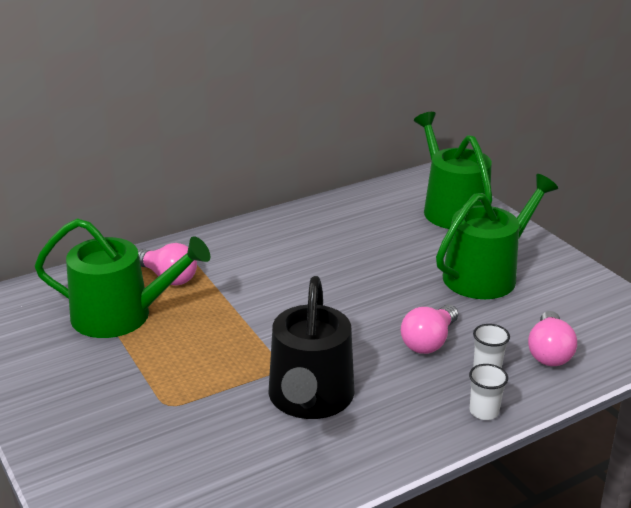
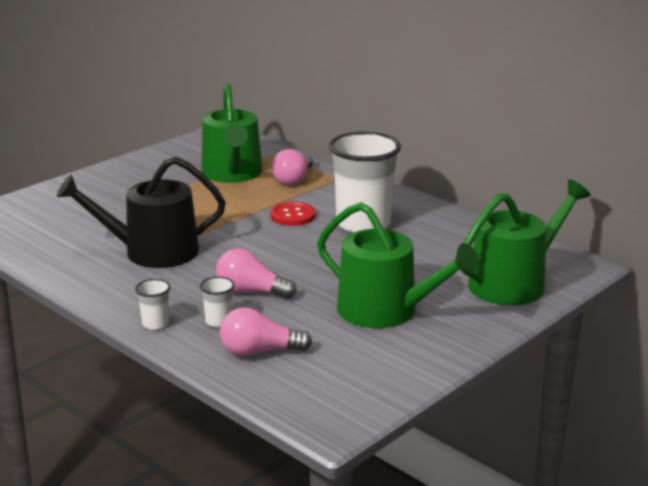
camera: 75 degrees right, 5 degrees down
none -> red button [270,202,316,226]
none -> white cup [329,131,401,233]

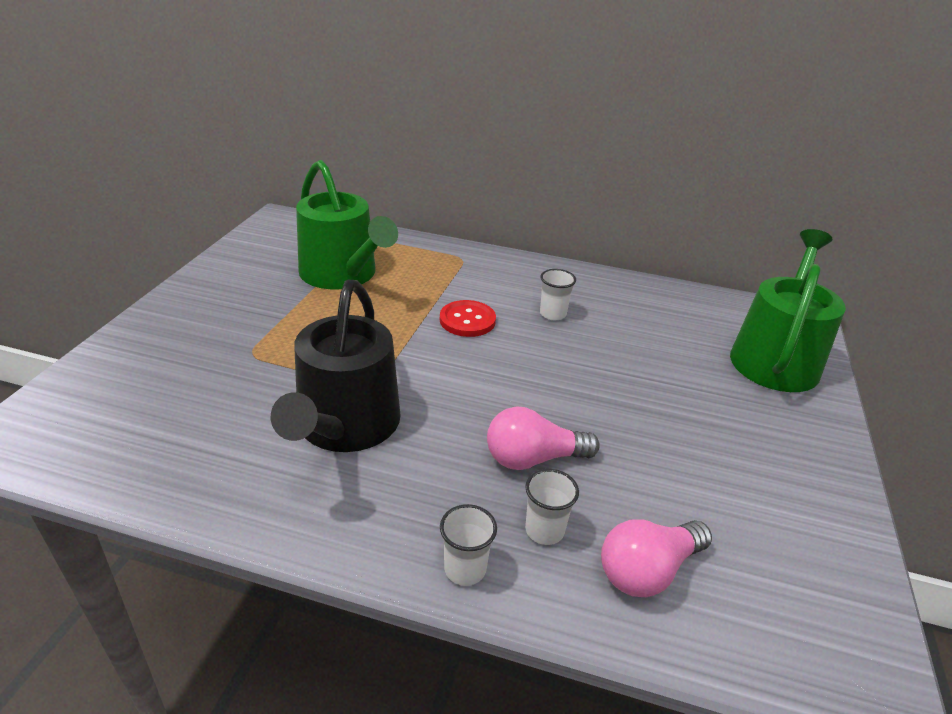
camera: 30 degrees left, 10 degrees up
black watering can [57,157,226,268] -> black watering can turned 45 degrees counterclockwise [271,280,401,452]
pink light bulb [271,149,314,185] -> none
green watering can [317,202,479,328] -> none
white cup [329,131,401,233] -> white cup [540,269,576,320], size x0.42

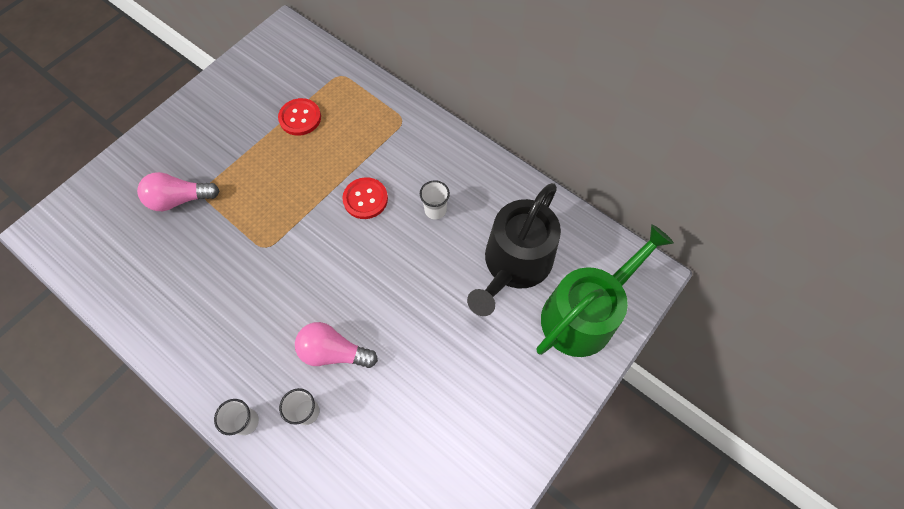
camera: 25 degrees right, 30 degrees up
black watering can [271,280,401,452] -> black watering can moved to [467,183,561,316]
green watering can [296,160,398,289] -> red button [278,98,321,136]
pink light bulb [601,519,712,597] -> pink light bulb moved to [137,172,220,211]

